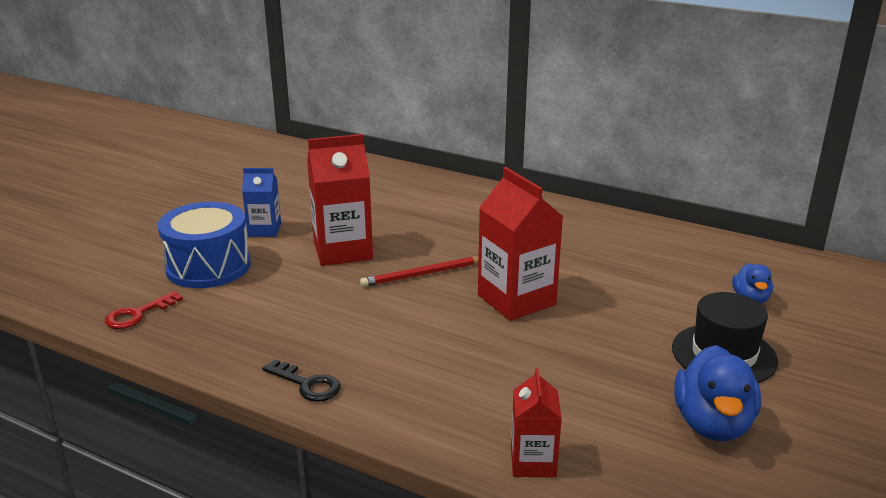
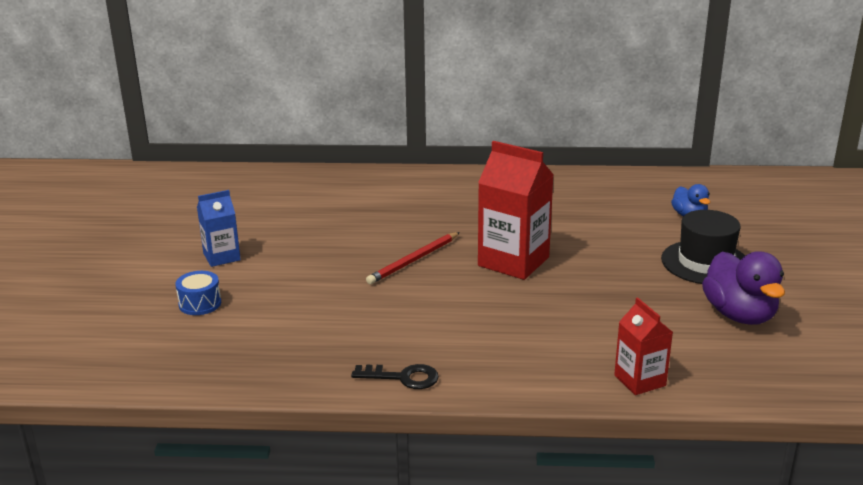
camera: 25 degrees left, 0 degrees up
red key [105,291,183,329] -> none
blue drum [158,202,251,288] -> blue drum [175,271,221,315], size x0.48
red carton [307,134,373,266] -> none
blue duck [674,345,761,441] -> purple duck [702,251,785,325]

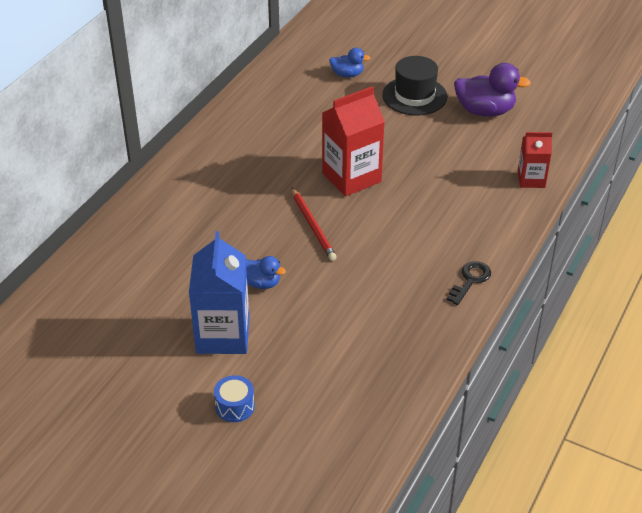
camera: 65 degrees left, 15 degrees up
blue drum [175,271,221,315] -> blue drum moved to [214,375,255,422]
blue carton [197,190,241,267] -> blue carton [189,231,249,354], size x1.73
none -> blue duck [246,256,286,289]

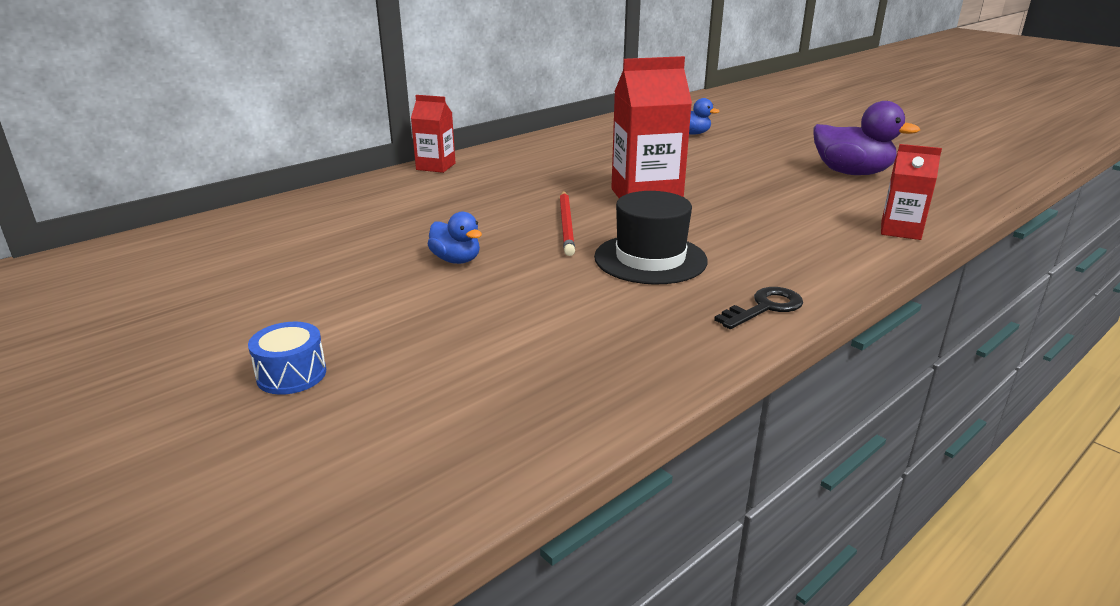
camera: 20 degrees right, 15 degrees down
blue carton [189,231,249,354] -> none
black hat [382,56,448,115] -> black hat moved to [594,191,708,284]
none -> red carton [411,95,456,173]

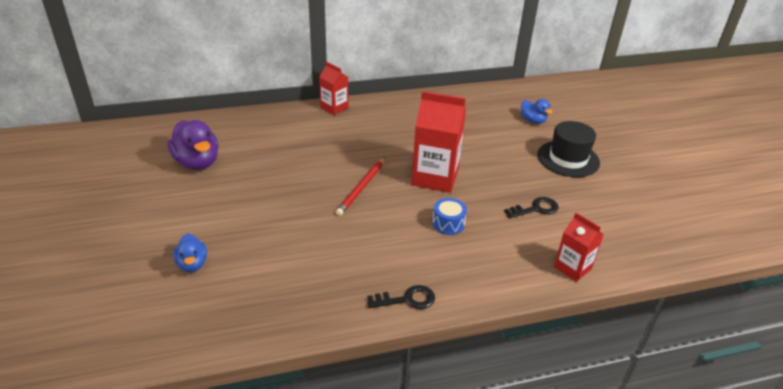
camera: 25 degrees right, 10 degrees up
blue drum [248,322,326,395] -> blue drum moved to [432,198,467,235]
blue duck [428,212,482,264] -> blue duck moved to [173,233,207,272]
black hat [594,191,708,284] -> black hat moved to [537,121,600,177]
purple duck [813,101,920,175] -> purple duck moved to [167,120,219,170]
none -> black key [504,197,559,219]

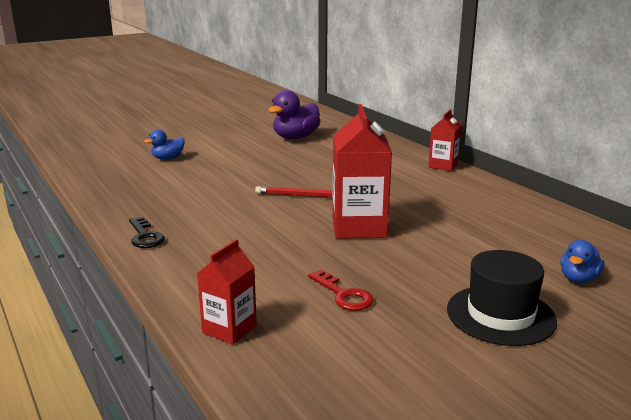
camera: 75 degrees right, 15 degrees down
blue drum [432,198,467,235] -> none
black key [504,197,559,219] -> red key [308,270,374,311]

